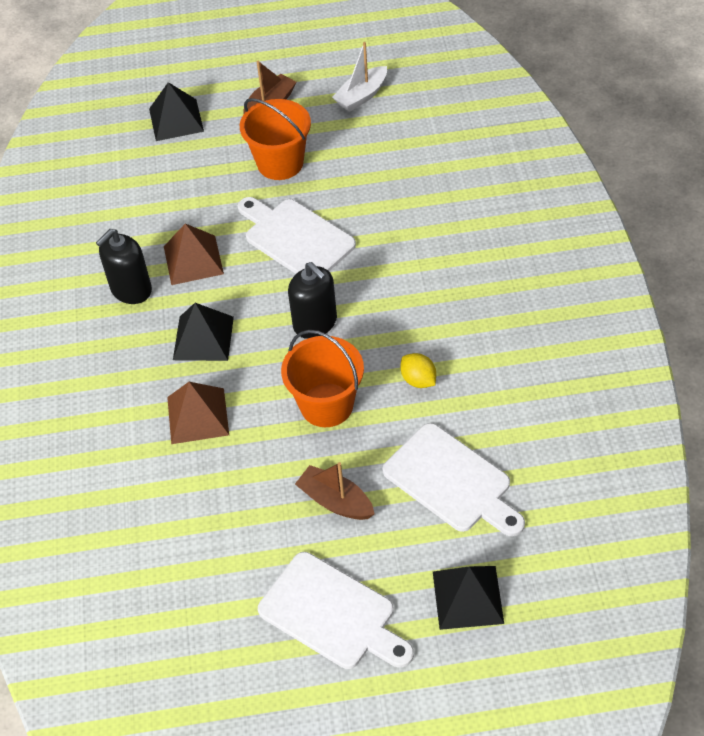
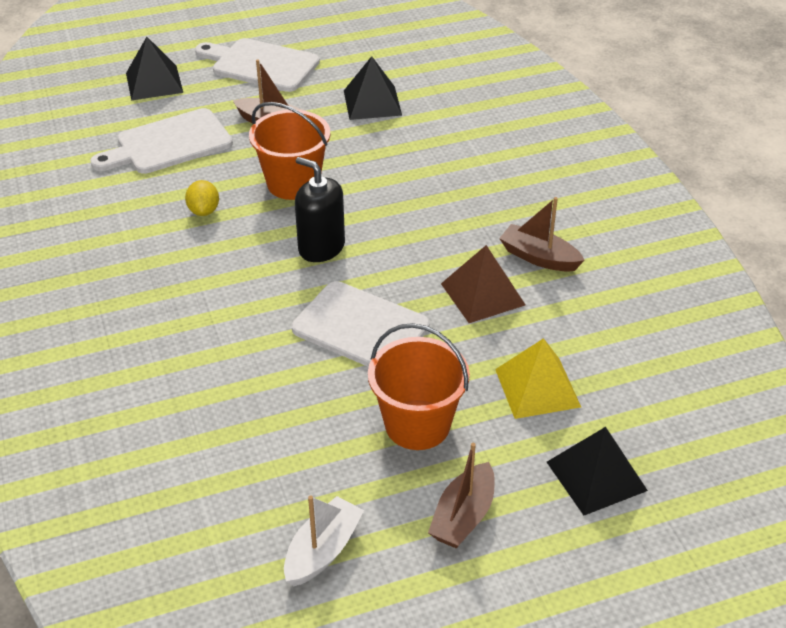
camera: 165 degrees right, 10 degrees down
black soap dispenser [96,229,152,304] -> brown boat [499,197,585,272]
brown pyramid [167,382,229,444] -> none
black pyramid [173,303,234,361] -> black pyramid moved to [344,56,402,120]
white cutting board [383,423,525,536] -> white cutting board turned 60 degrees counterclockwise [90,108,233,174]
yellow lemon [401,353,436,388] -> yellow lemon turned 45 degrees clockwise [185,180,219,216]
none -> yellow pyramid [495,338,581,419]

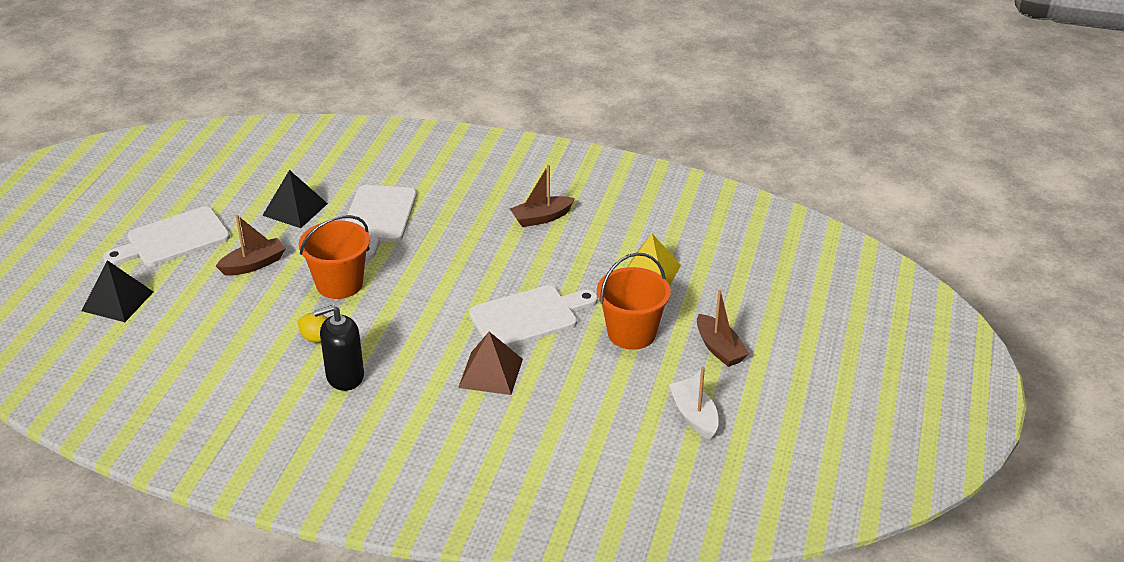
camera: 55 degrees left, 5 degrees down
white cutting board [90,108,233,174] -> white cutting board moved to [345,185,417,260]
black soap dispenser [295,157,345,262] -> black soap dispenser moved to [313,305,364,391]
brown pyramid [441,245,525,323] -> brown pyramid moved to [458,332,523,395]
black pyramid [547,427,648,515] -> none

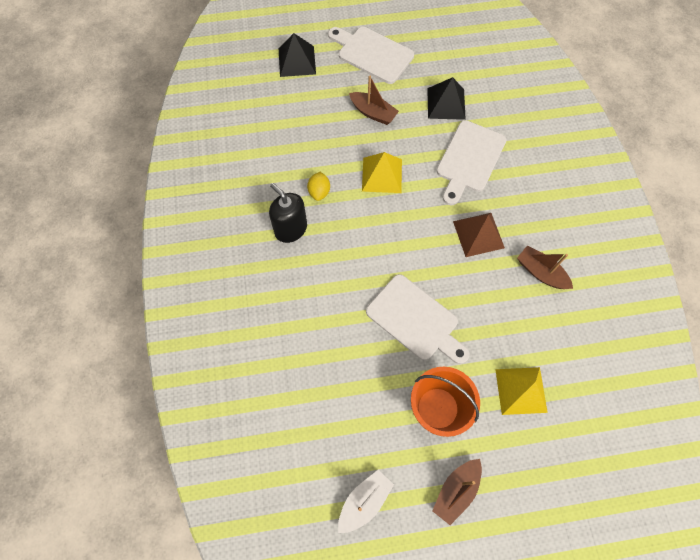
camera: 65 degrees right, 30 degrees up
orange bucket [299,215,370,299] -> yellow pyramid [362,152,402,193]
white cutting board [345,185,417,260] -> white cutting board turned 45 degrees counterclockwise [437,120,507,205]
brown pyramid [458,332,523,395] -> brown pyramid moved to [453,213,505,257]

